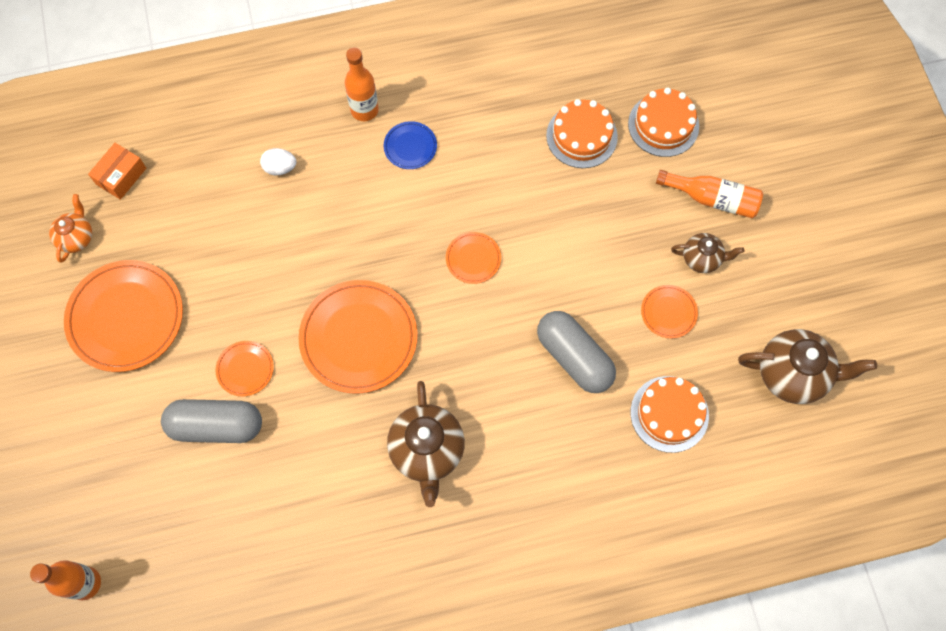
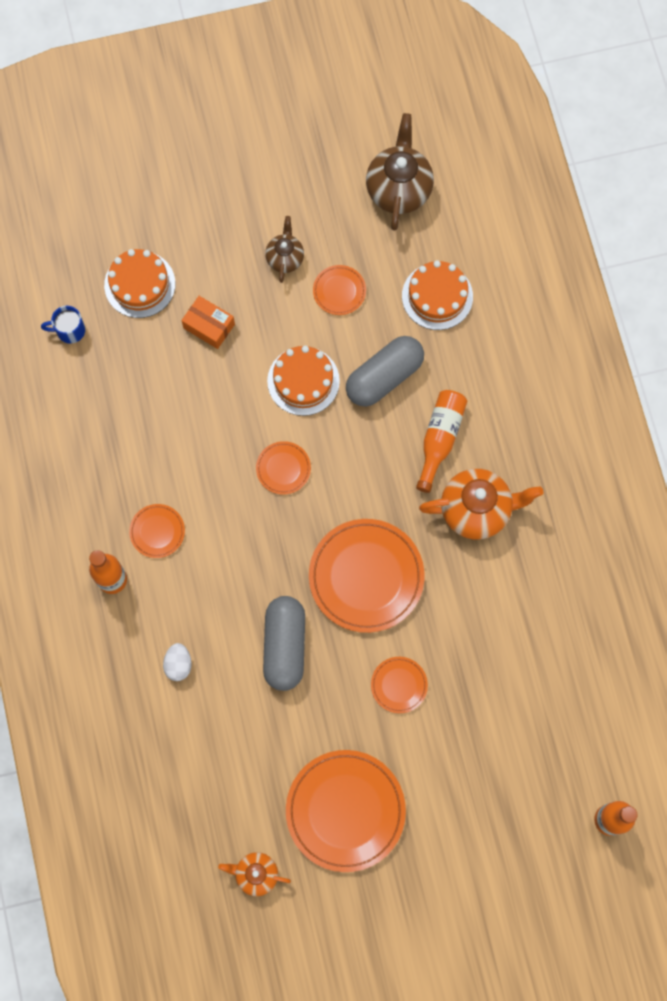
camera: 90 degrees left, 5 degrees up
orange box [88,143,146,200] -> orange box moved to [181,296,235,349]
grey capsule [161,399,262,443] -> grey capsule moved to [263,596,305,691]
blue plate [384,121,437,169] -> orange plate [129,504,185,558]
brown teapot [387,381,465,507] -> orange teapot [419,469,544,540]
orange cake [546,99,618,168] -> orange cake moved to [267,346,340,416]
orange bottle [656,170,763,218] -> orange bottle moved to [416,390,467,493]
none -> blue mug [41,306,85,344]

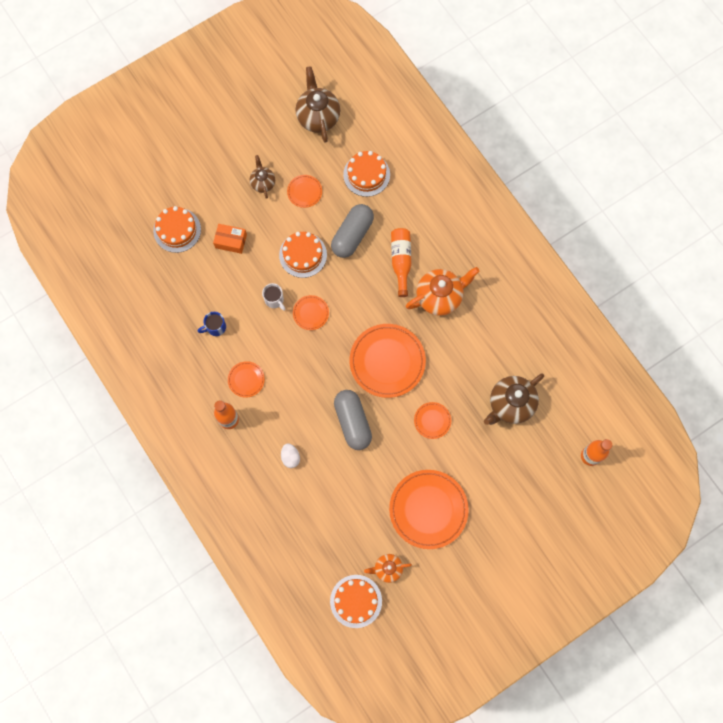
camera: 20 degrees left, 0 degrees up
blue mug [41,306,85,344] -> blue mug moved to [197,312,226,336]
none -> white mug [262,283,285,311]
none -> orange cake [330,575,382,628]
none -> brown teapot [484,373,544,425]

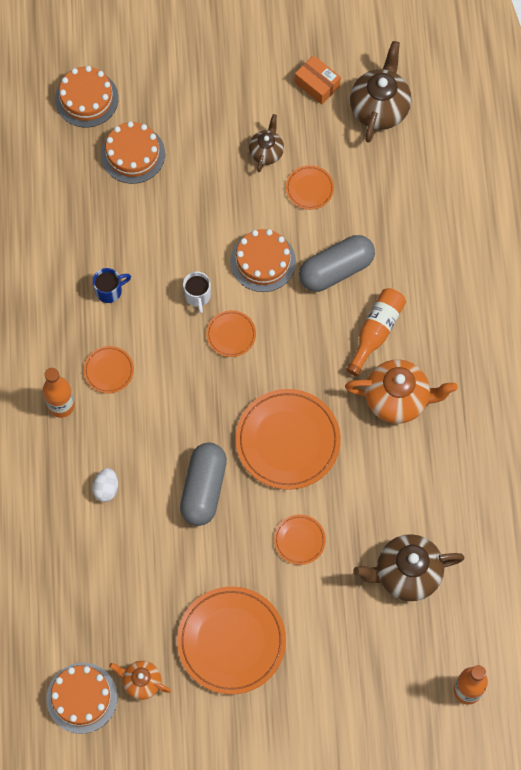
camera: 30 degrees right, 5 degrees down
blue mug [197,312,226,336] -> blue mug turned 150 degrees clockwise [93,268,131,303]
orange box [213,224,247,254] -> orange box moved to [295,55,341,105]
orange cake [343,151,390,197] -> orange cake moved to [55,66,119,127]

